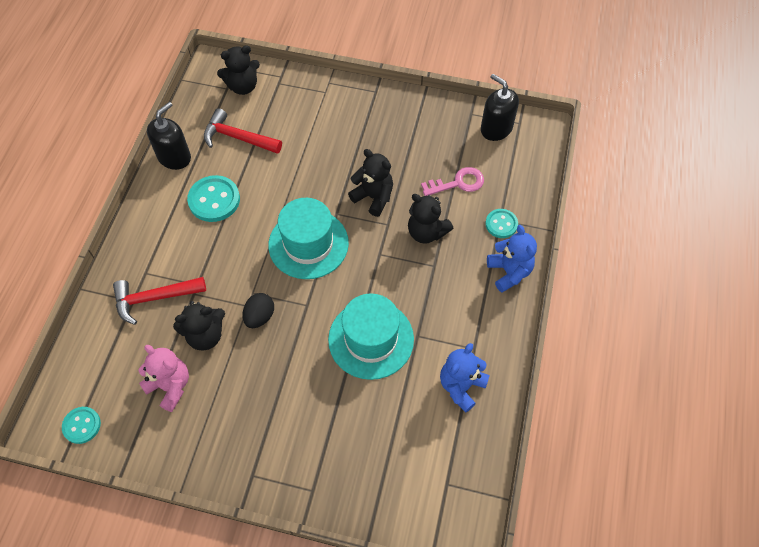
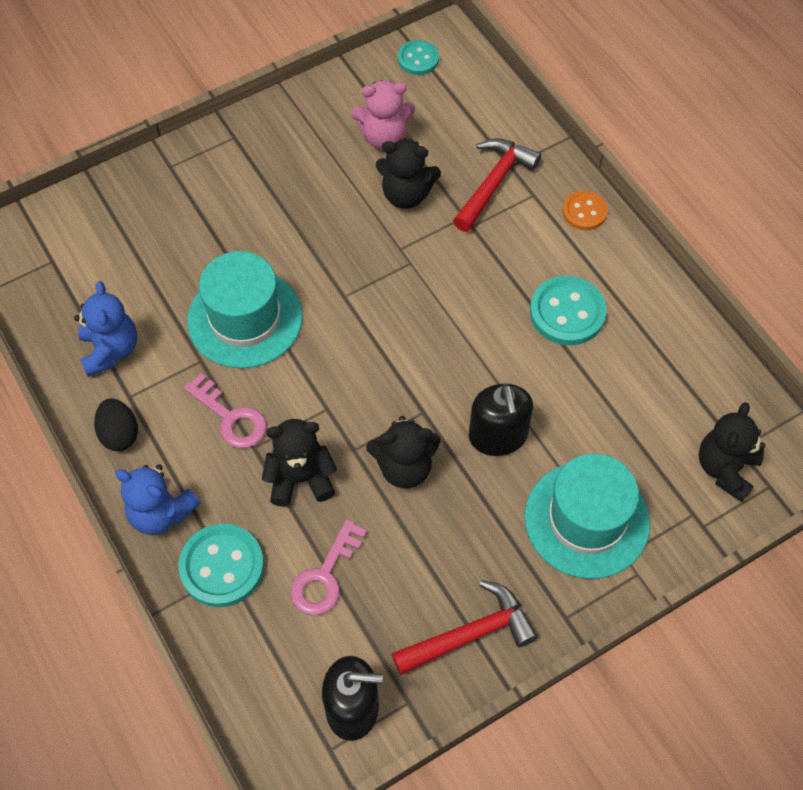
camera: 135 degrees right, 0 degrees up
black soap dispenser [147,102,191,170] -> black soap dispenser moved to [469,383,533,456]
black teddy bear [173,301,225,350] -> black teddy bear turned 105 degrees counterclockwise [376,138,441,209]
red hammer [204,108,282,154] -> red hammer moved to [392,580,538,675]
black egg [242,293,274,328] -> black egg moved to [94,398,138,451]
turquoise hat [268,198,349,279] -> turquoise hat moved to [524,454,650,579]
turquoise button [485,209,518,238] -> turquoise button [179,524,264,607], size x1.62
none -> pink key [184,373,267,448]
none -> orange button [562,191,608,230]

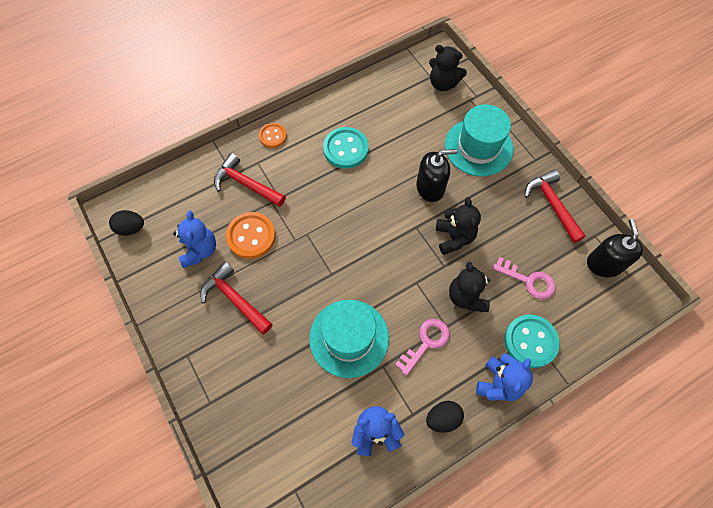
camera: 90 degrees left, 5 degrees up
pink teddy bear [351,80,415,150] -> blue teddy bear [173,211,216,268]
black teddy bear [376,138,441,209] -> orange button [226,212,276,259]
turquoise button [398,40,439,75] -> black egg [109,210,144,236]
none -> red hammer [200,262,273,334]

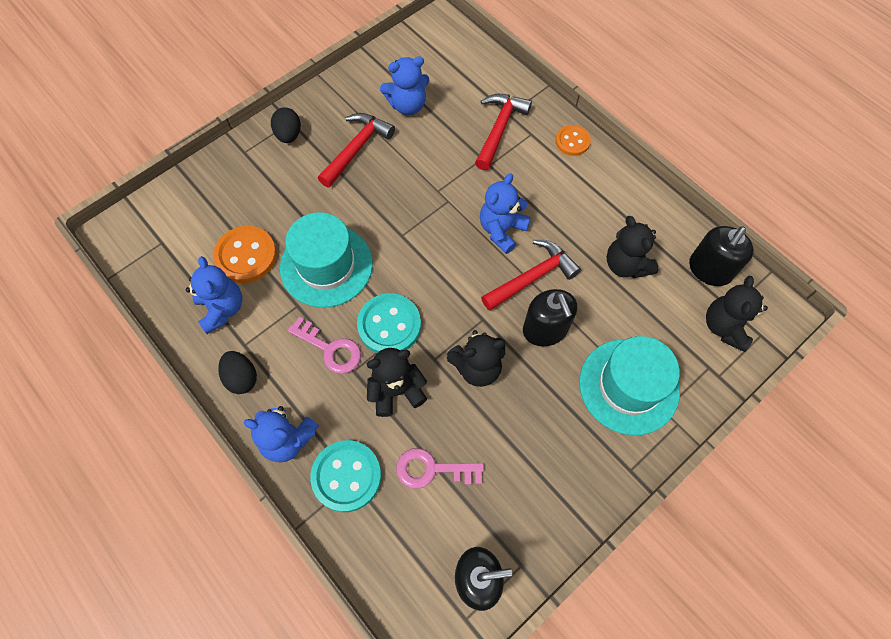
camera: 80 degrees right, 0 degrees up
black egg [109,210,144,236] -> black egg moved to [271,108,301,143]
orange button [226,212,276,259] -> orange button moved to [213,226,277,283]
turquoise button [323,127,369,169] -> turquoise button moved to [357,293,421,353]
pink key [493,257,556,299] -> pink key turned 75 degrees clockwise [396,448,484,489]
red hammer [524,170,586,243] -> red hammer moved to [481,240,581,311]
none -> blue teddy bear [480,173,531,254]
none -> black teddy bear [606,216,658,278]
none -> black soap dispenser [689,226,754,286]

